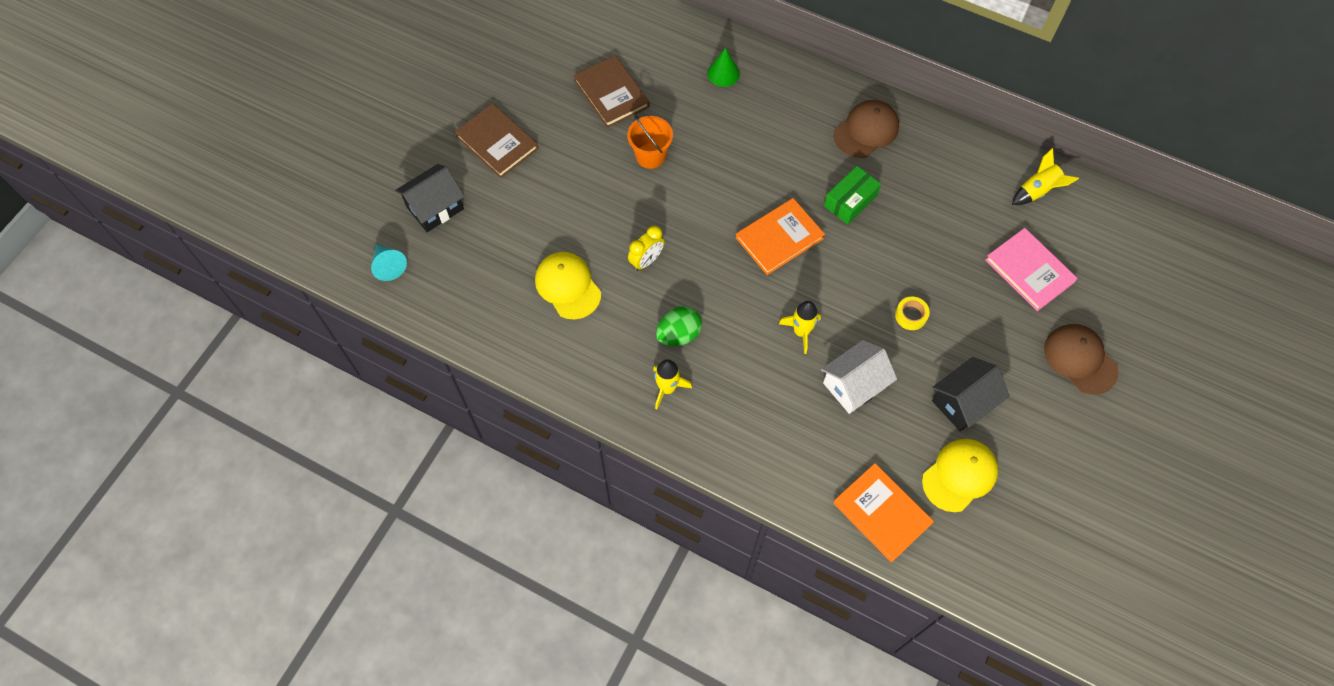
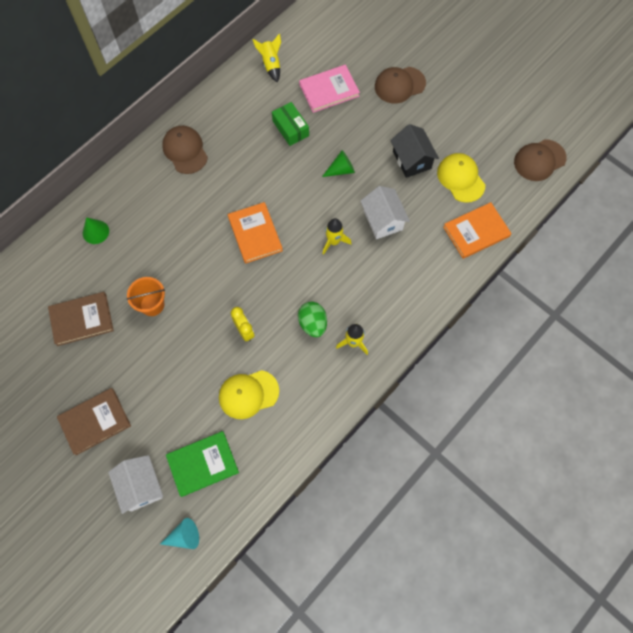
camera: 75 degrees left, 5 degrees up
black house [395,164,465,232] -> white house [108,455,163,514]
green box [824,166,881,225] -> green box moved to [272,102,309,146]
yellow tape [895,297,930,330] -> green cone [322,150,355,177]
none -> green book [166,431,239,497]
none -> brown cap [514,139,567,181]

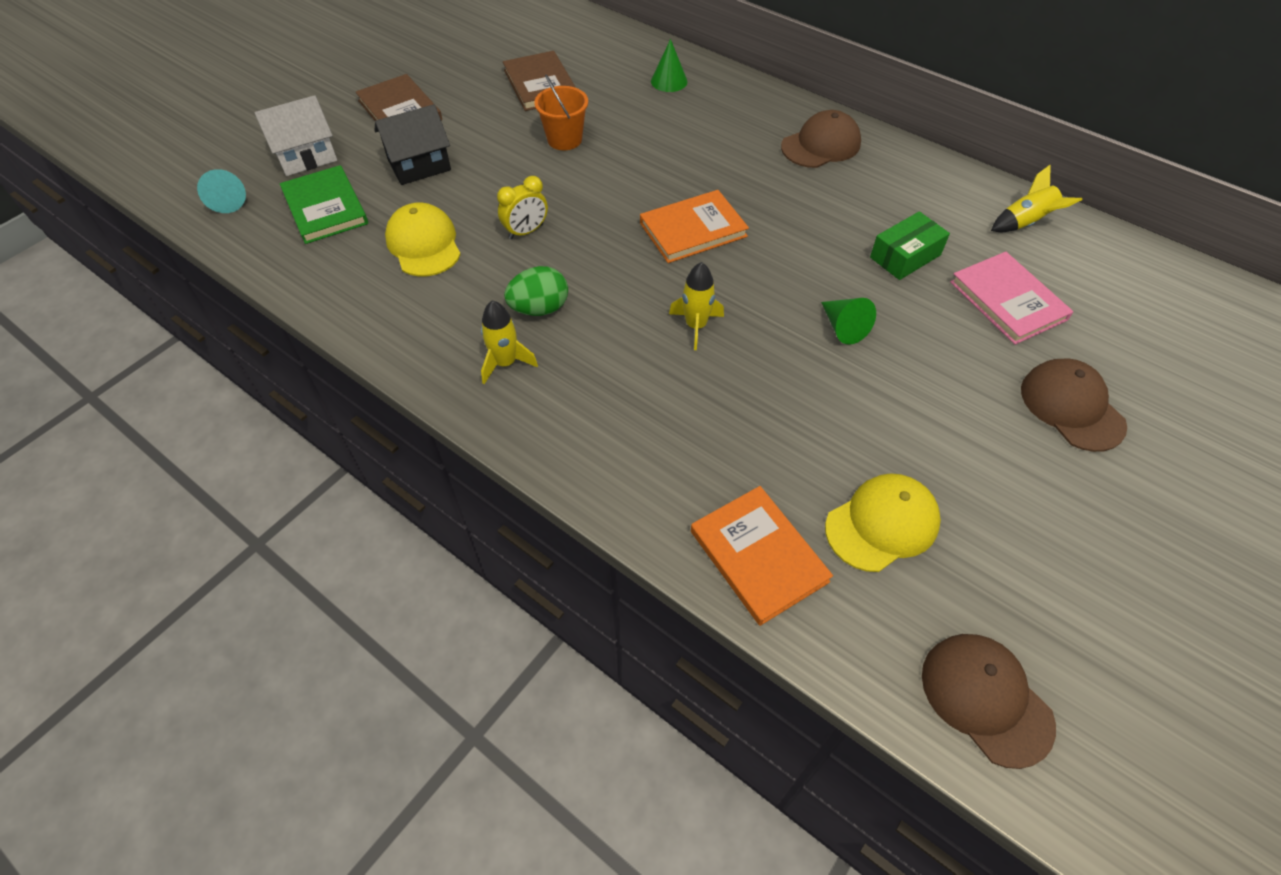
camera: 85 degrees right, 15 degrees down
white house [361,186,410,239] -> none
black house [390,124,439,178] -> black house moved to [375,104,451,185]

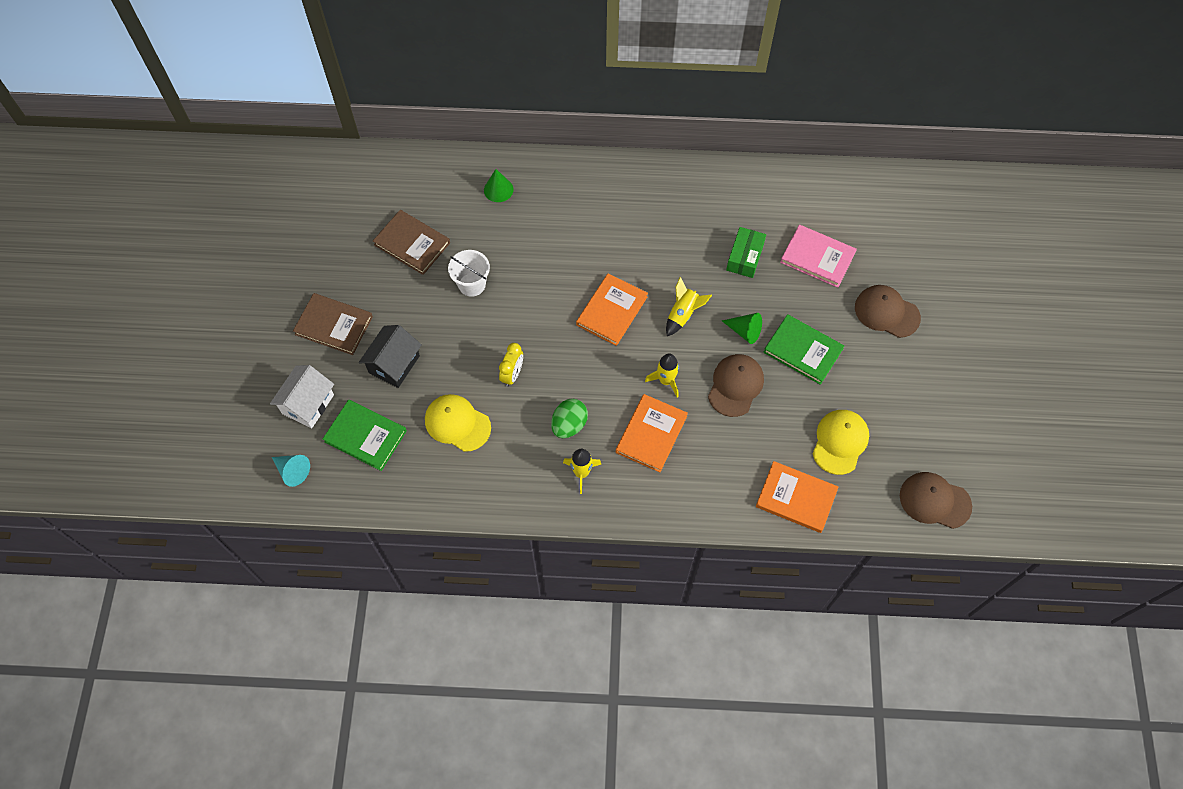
camera: 35 degrees left, 10 degrees up
orange bucket [534,75,588,150] -> white bucket [448,250,490,297]
brown cap [781,110,861,168] -> brown cap moved to [708,354,764,417]
yellow rocket [991,164,1083,232] -> yellow rocket moved to [666,277,712,336]
none -> orange book [616,394,688,472]
none -> green book [763,314,844,385]

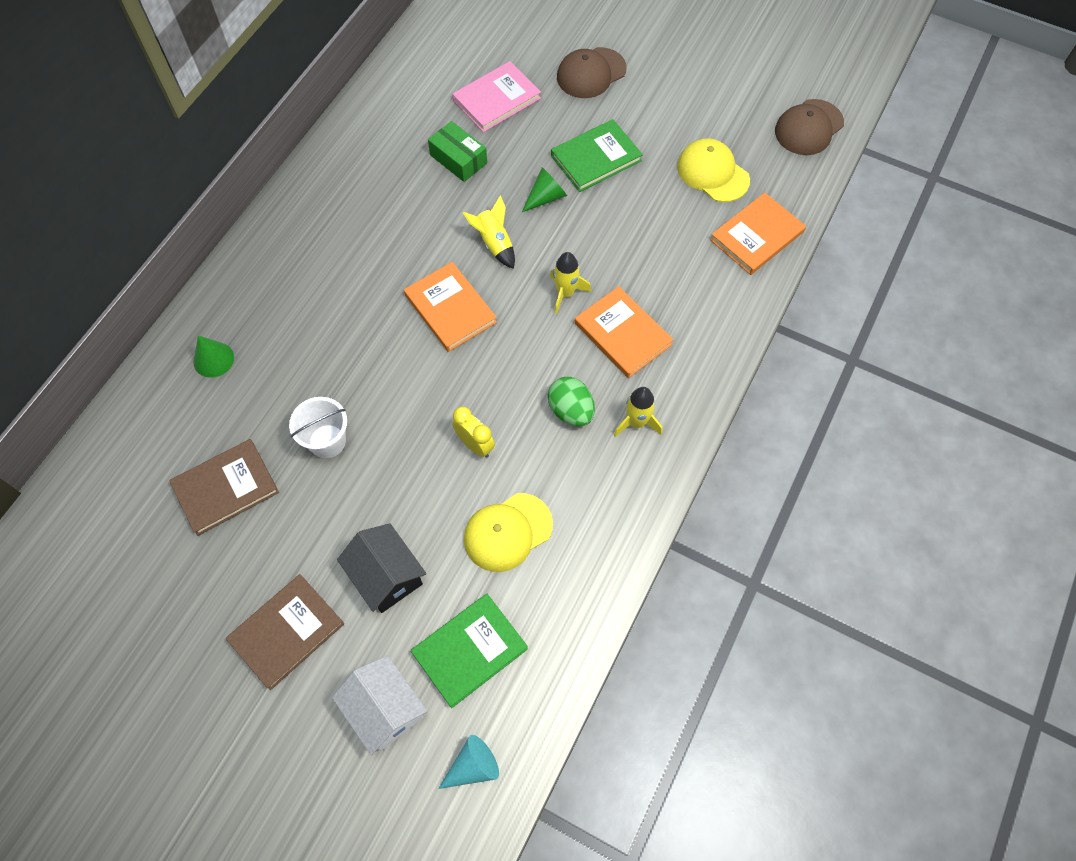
camera: 65 degrees left, 0 degrees up
brown cap [708,354,764,417] -> none

